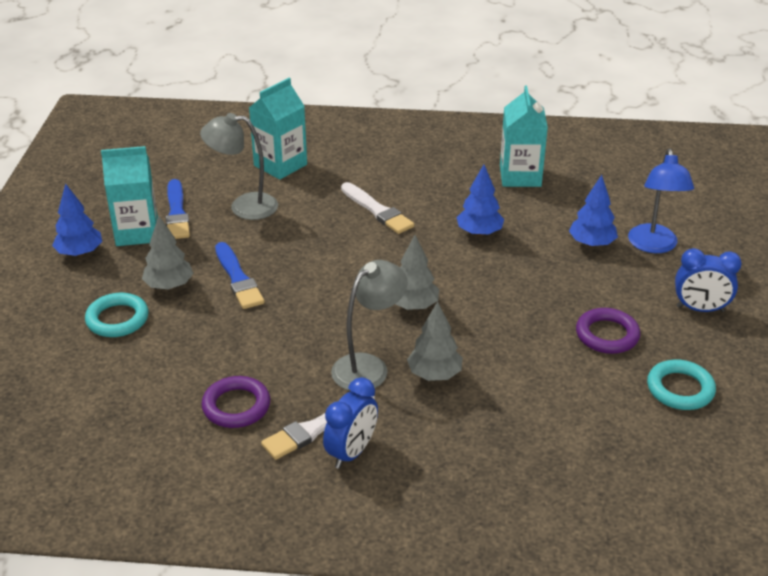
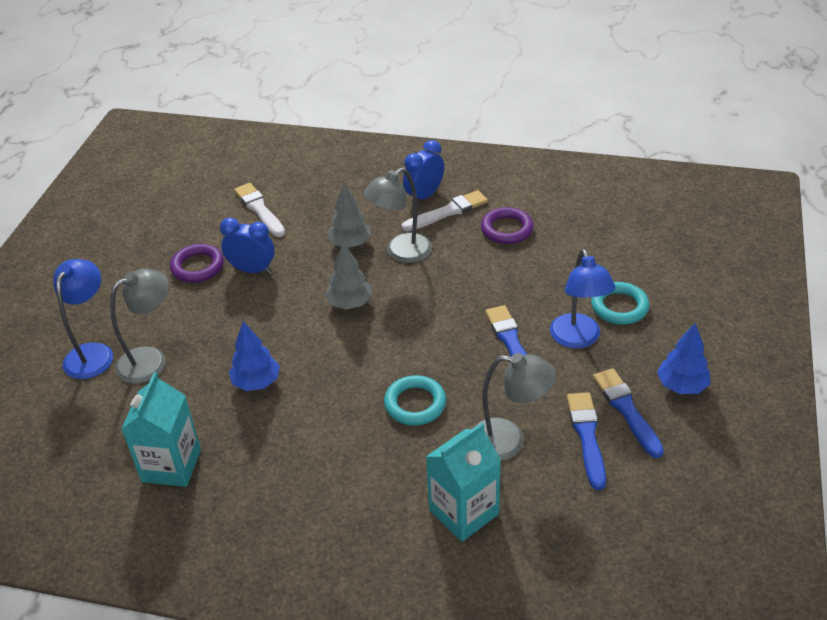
camera: 170 degrees left, 5 degrees up
turquoise carton [101,146,158,246] -> blue brush [593,368,664,458]
grey tree [142,216,194,290] -> blue lamp [550,249,616,349]
white brush [341,182,414,234] -> white brush moved to [234,183,285,237]
blue tree [569,175,618,247] -> grey lamp [110,269,169,384]
turquoise ring [647,359,716,410] -> turquoise ring moved to [384,375,446,426]
blue clock [675,248,742,312] -> blue clock moved to [220,217,275,274]

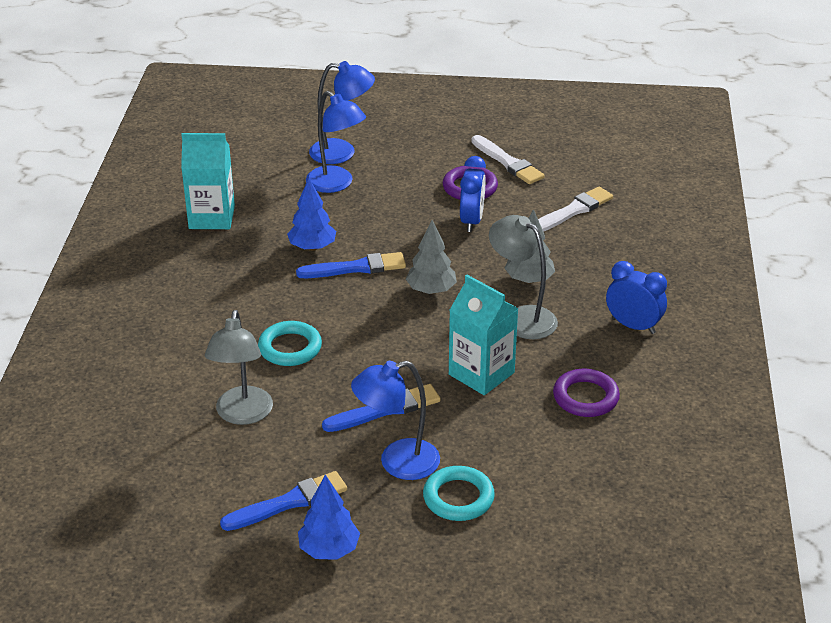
camera: 80 degrees right, 5 degrees down
grey lamp [110,269,169,384] -> blue lamp [306,91,366,193]
white brush [402,190,488,231] -> white brush moved to [472,135,545,184]
turquoise carton [426,423,501,542] -> turquoise carton moved to [449,275,519,395]
blue brush [567,392,606,490] -> blue brush moved to [296,252,406,278]

